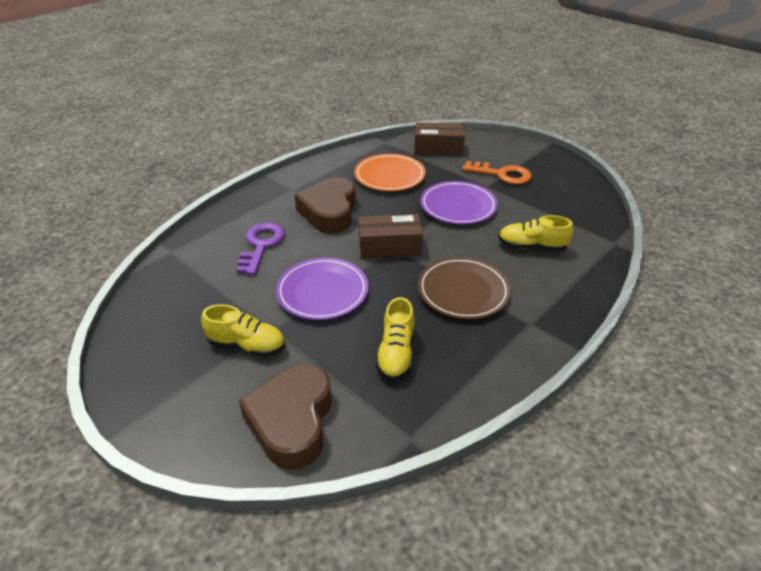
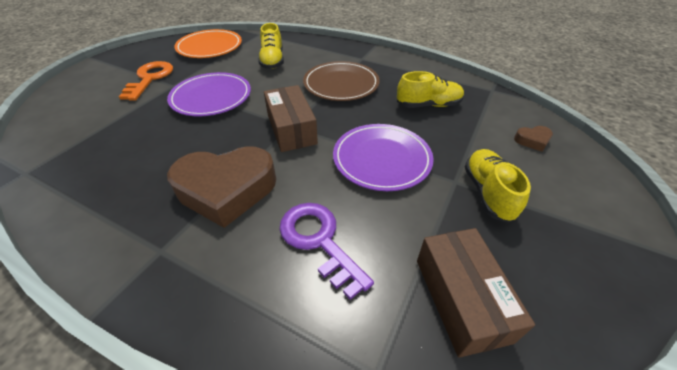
camera: 105 degrees left, 5 degrees up
purple key [237,223,285,275] -> purple key turned 60 degrees clockwise [279,203,374,300]
brown heart [239,364,332,470] -> brown heart [514,126,553,152], size x0.41
orange plate [354,154,426,191] -> orange plate moved to [174,29,242,58]
brown box [415,122,465,155] -> brown box moved to [417,228,535,358]

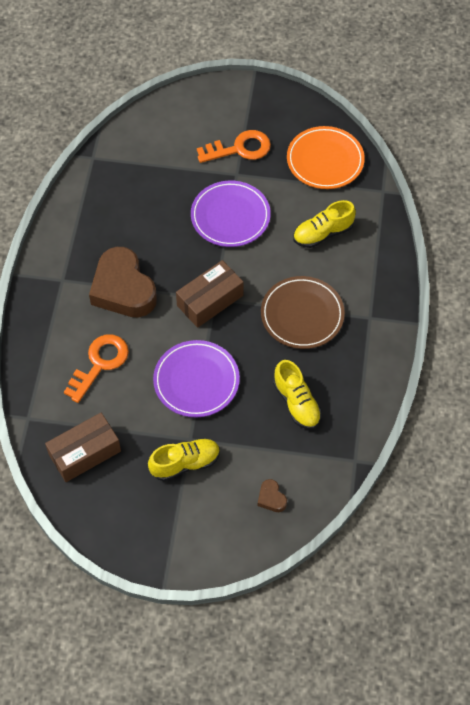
camera: 70 degrees right, 15 degrees up
purple key [279,203,374,300] -> orange key [64,334,129,403]

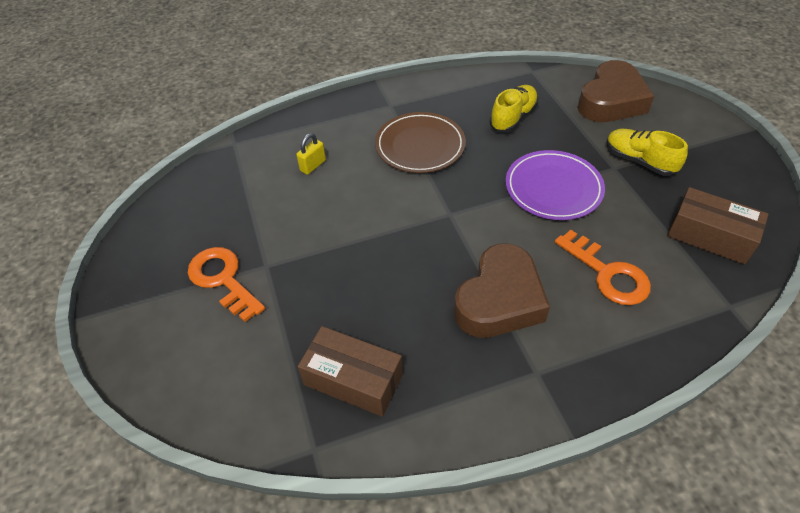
camera: 115 degrees left, 10 degrees down
orange key [64,334,129,403] -> orange key turned 135 degrees counterclockwise [555,230,651,305]
brown box [176,260,244,328] -> brown box moved to [298,326,403,417]
purple plate [191,181,271,247] -> none
brown heart [258,479,287,512] -> brown heart [577,60,654,122], size x2.44
orange plate [287,126,365,189] -> none
yellow shoe [293,200,356,248] -> yellow padlock [296,133,326,175]

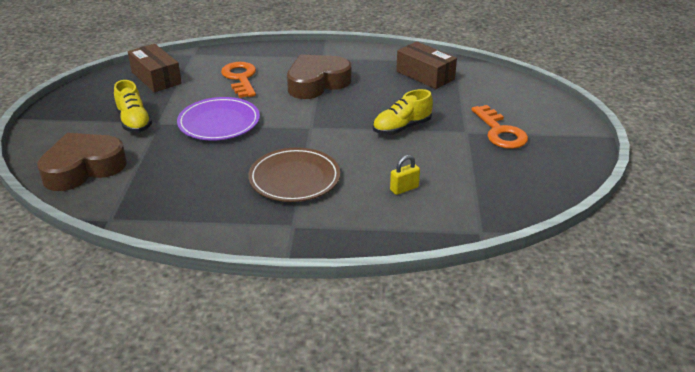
camera: 160 degrees left, 15 degrees down
yellow shoe [490,85,538,132] -> yellow shoe moved to [373,89,433,135]

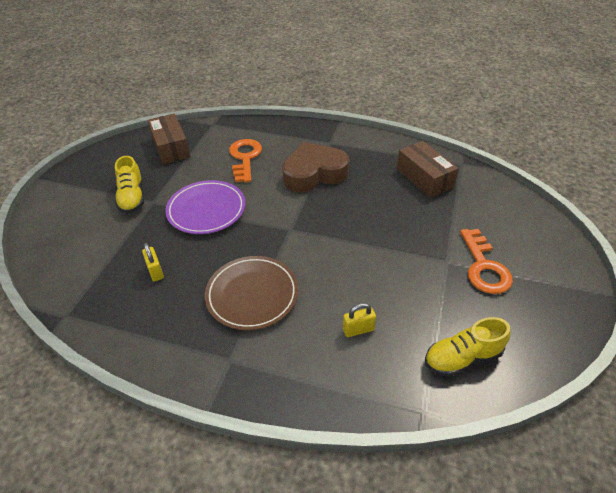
camera: 15 degrees right, 10 degrees up
brown heart [37,133,127,191] -> none
yellow shoe [373,89,433,135] -> yellow shoe moved to [425,317,510,377]
none -> yellow padlock [142,243,164,282]

